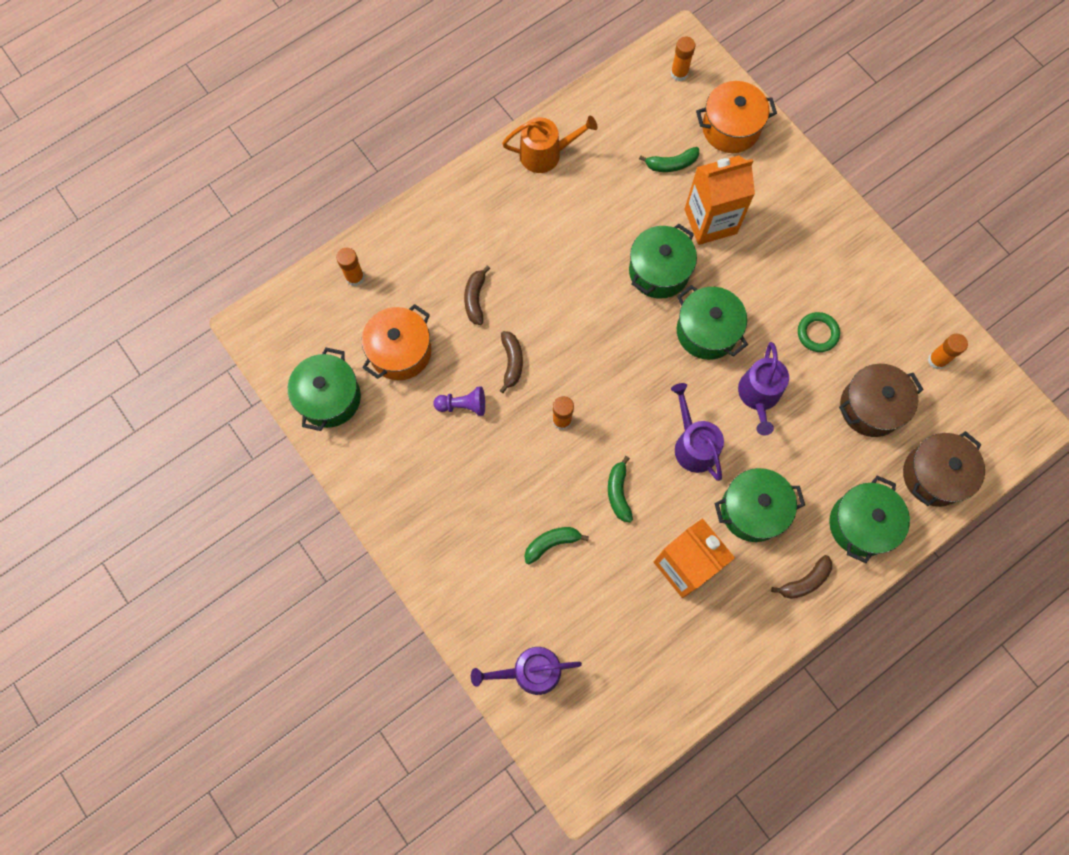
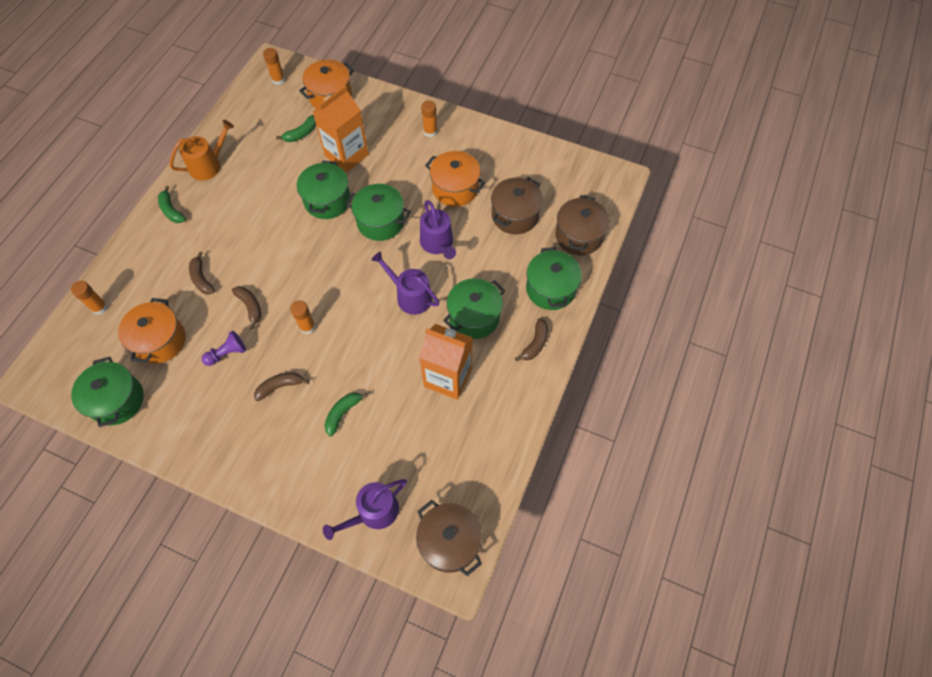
camera: 30 degrees left, 10 degrees down
green banana [608,456,633,522] -> green banana moved to [158,186,186,223]
green ring [798,312,840,352] -> orange pot [425,151,485,207]
orange glue stick [928,334,968,369] -> orange glue stick moved to [421,101,437,137]
none -> brown banana [254,372,310,401]
none -> brown pot [416,500,482,576]

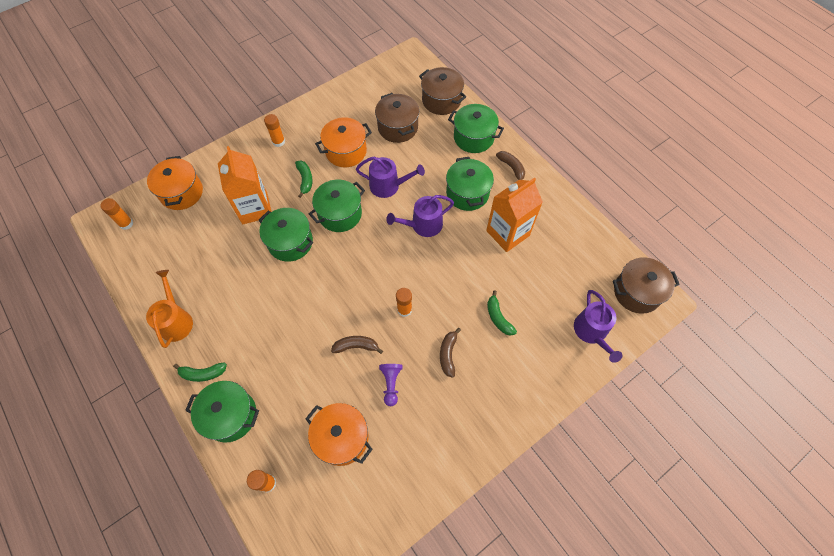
camera: 60 degrees left, 0 degrees up
green pot [71,357,144,427] -> green pot moved to [185,381,259,443]
brown banana [189,251,215,295] -> none
green banana [276,115,316,142] -> green banana moved to [295,161,313,198]

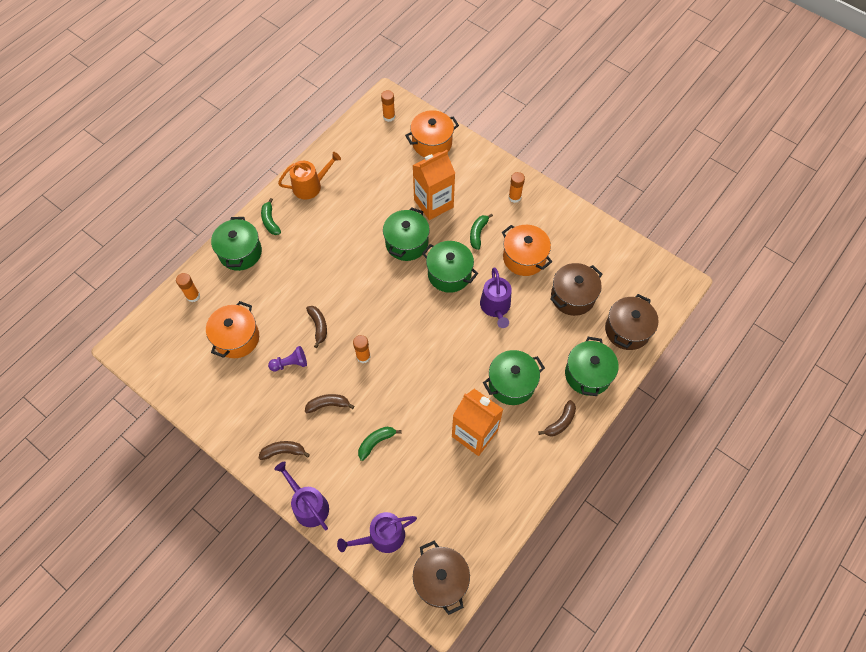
camera: 75 degrees right, 0 degrees up
green banana [295,161,313,198] -> green banana turned 135 degrees clockwise [470,214,493,250]
purple watering can [386,195,454,237] -> purple watering can moved to [274,461,329,530]
none -> brown banana [259,441,310,460]

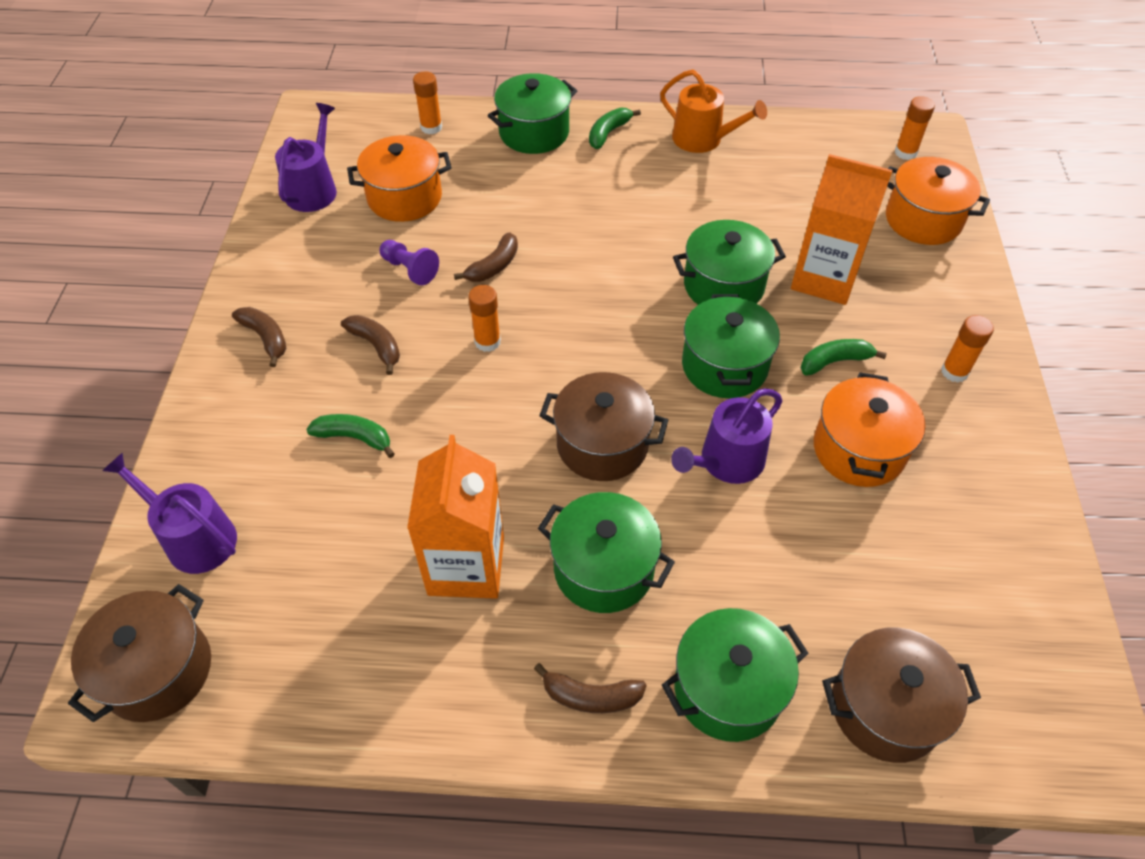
camera: 55 degrees right, 10 degrees down
purple watering can [274,461,329,530] -> purple watering can moved to [275,103,337,212]
brown pot [550,263,602,316] -> brown pot moved to [539,372,668,481]

